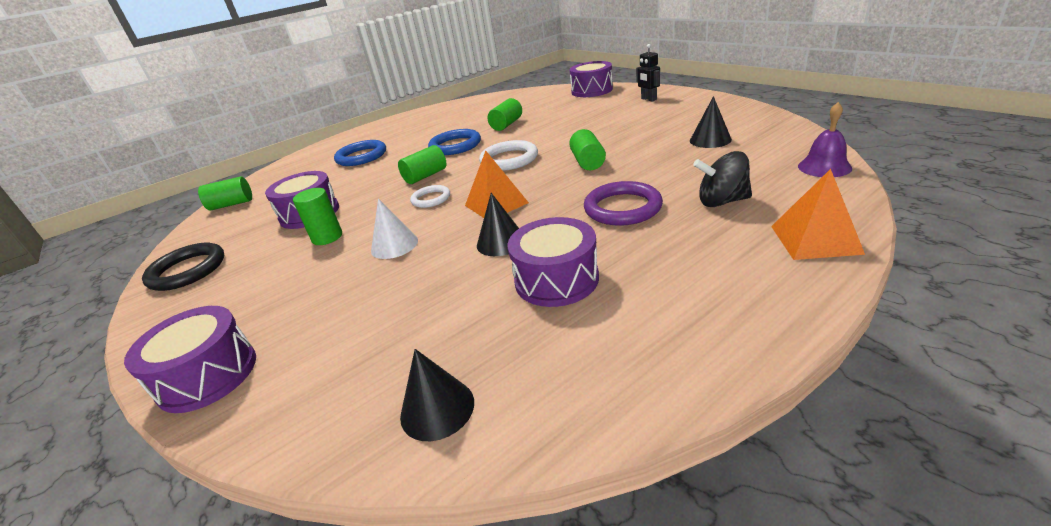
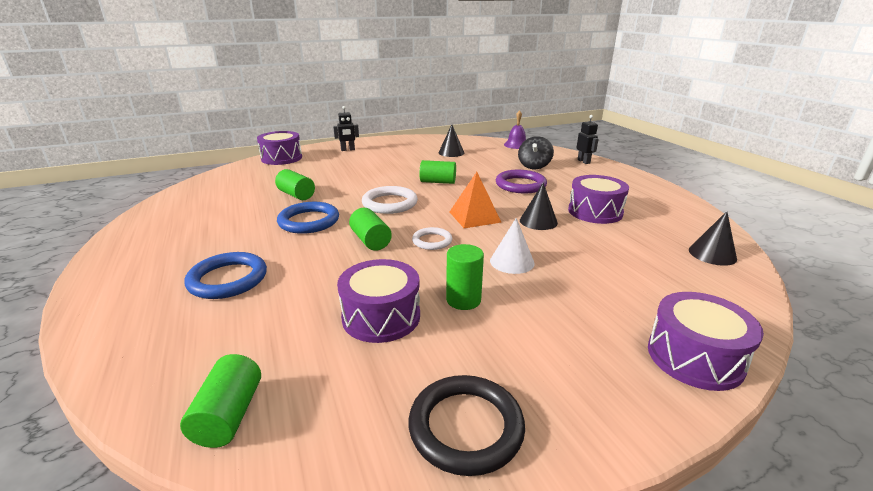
camera: 80 degrees left, 5 degrees down
orange pyramid [771,169,865,260] -> black robot [576,115,599,164]

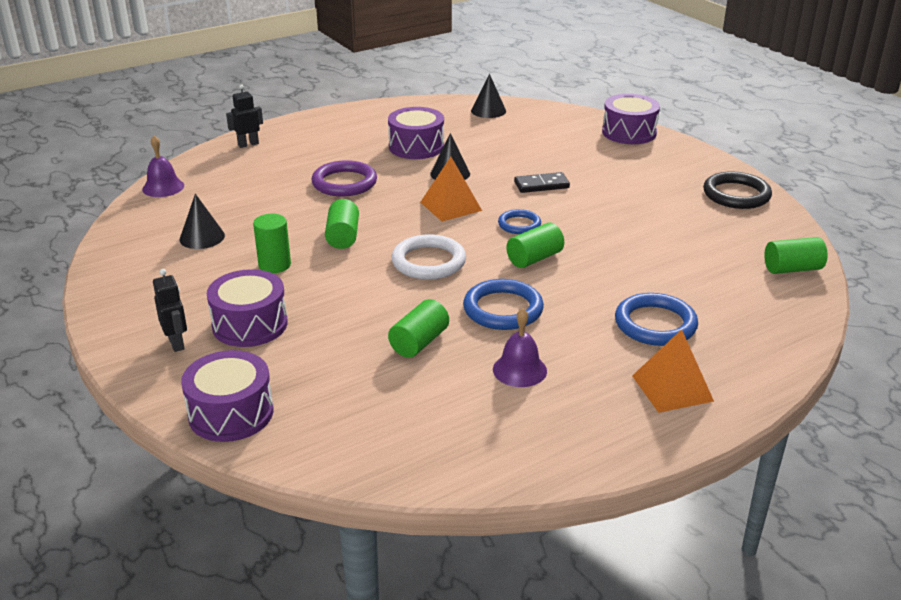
camera: 100 degrees left, 5 degrees up
purple drum [337,259,420,343] -> purple drum moved to [207,269,288,347]
white ring [412,227,452,250] -> blue ring [498,209,541,234]
green cylinder [446,244,484,310] -> green cylinder moved to [253,214,291,273]
white cone [490,218,535,274] -> black domino [514,172,570,193]
black spinning top [518,136,554,169] -> none
none -> purple bell [493,308,547,387]
none -> orange pyramid [632,329,714,413]

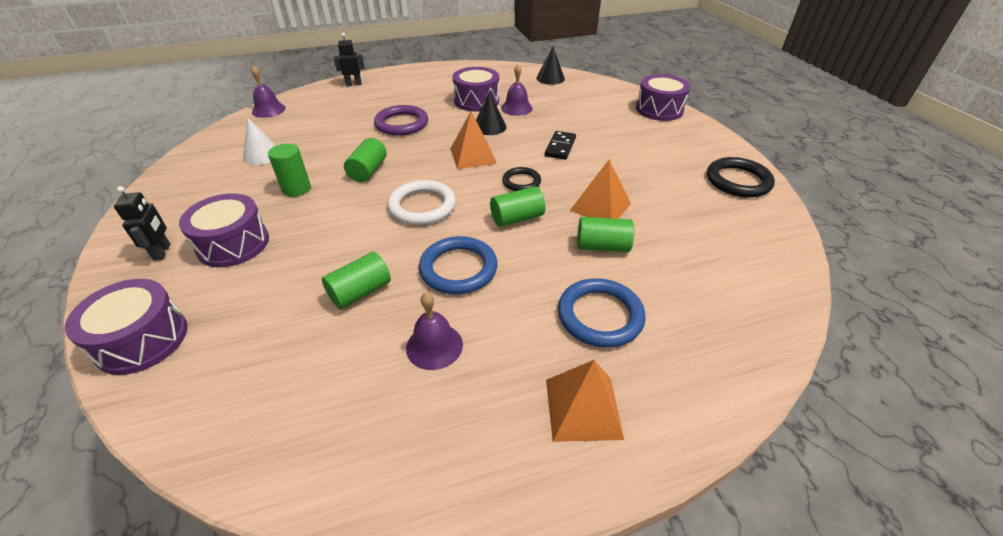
camera: 15 degrees right, 10 degrees up
black cone [180,194,225,249] -> white cone [243,118,276,165]
blue ring [498,209,541,234] -> black ring [502,167,541,191]
black domino [514,172,570,193] -> black domino turned 75 degrees counterclockwise [545,131,576,160]
green cylinder [764,237,828,274] -> green cylinder moved to [577,217,634,252]
none -> purple bell [501,64,533,116]
none -> orange pyramid [570,160,631,219]

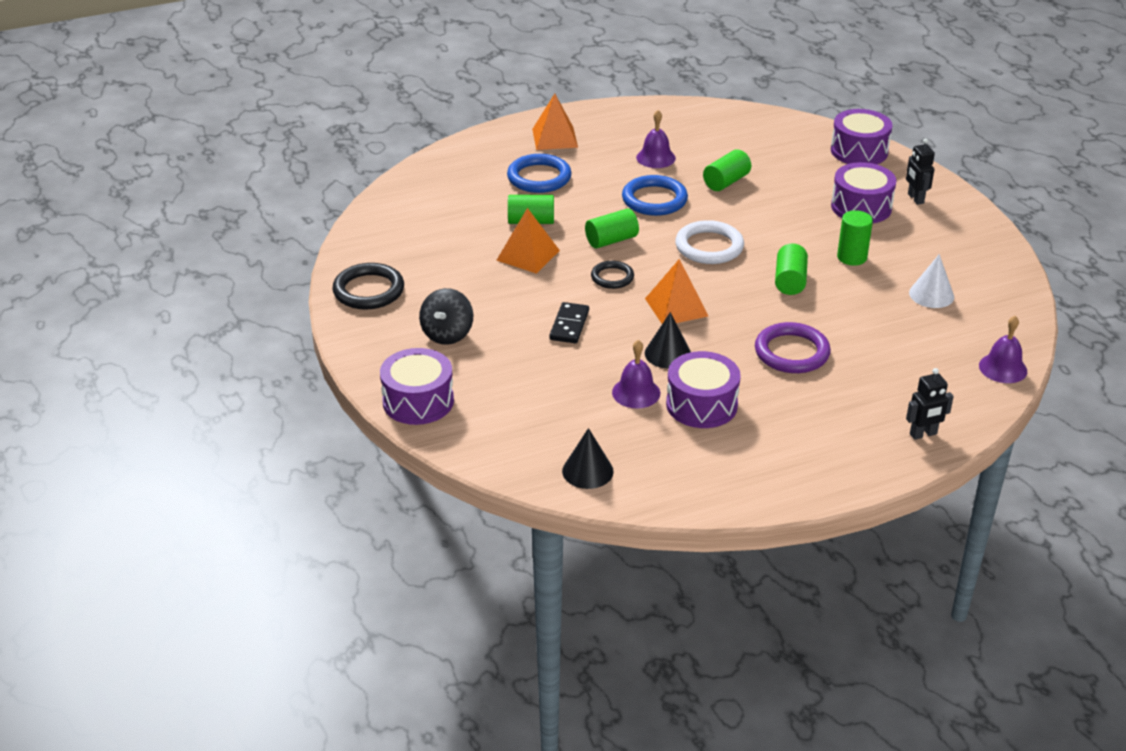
camera: 175 degrees right, 5 degrees down
none -> black spinning top [419,288,473,345]

